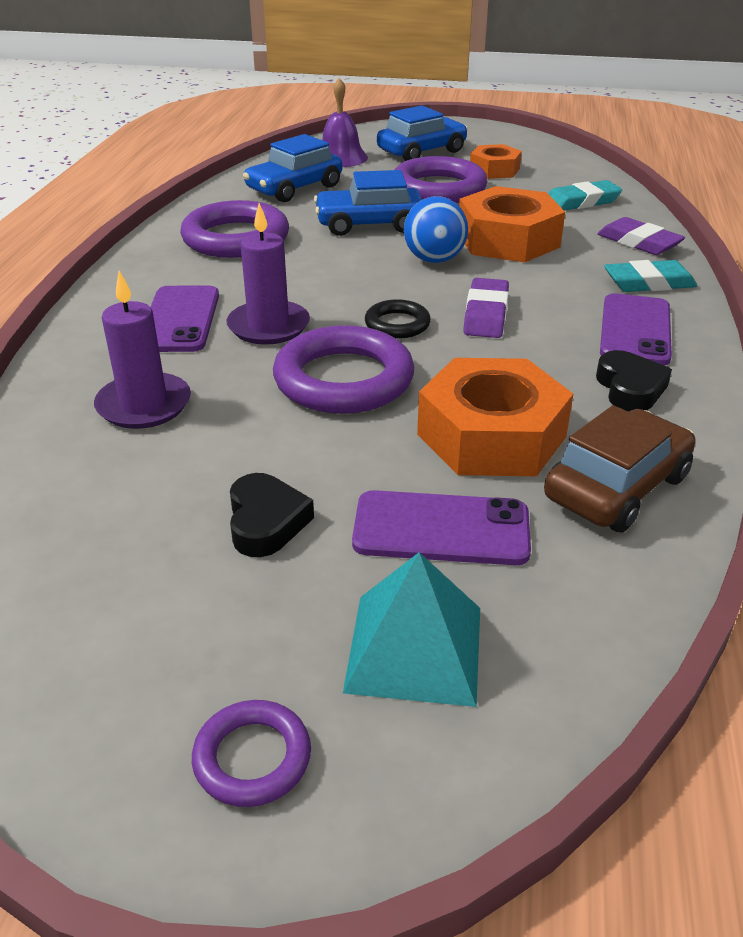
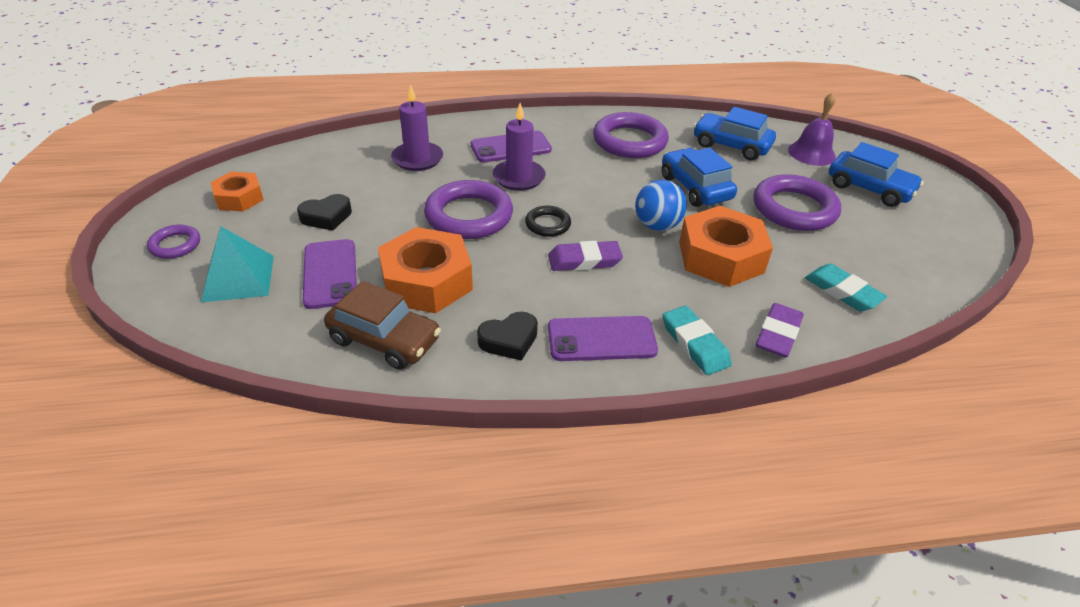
camera: 70 degrees right, 5 degrees up
orange nut [470,144,522,179] -> orange nut moved to [210,171,264,212]

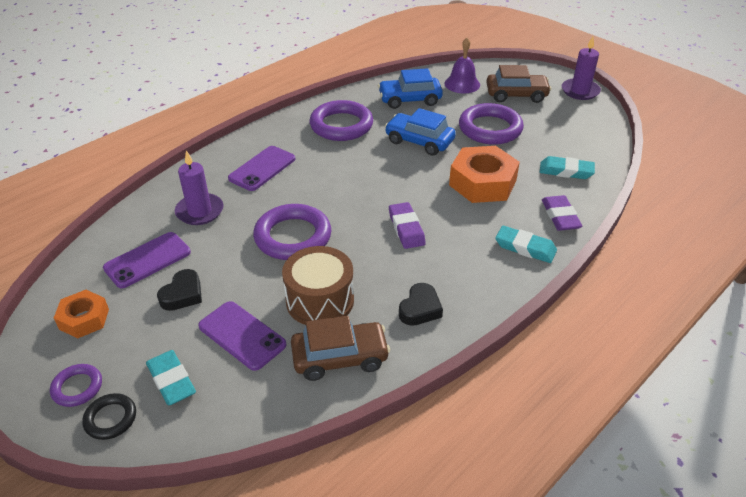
camera: 35 degrees left, 0 degrees up
turquoise pyramid [201,226,274,302] -> turquoise eraser [146,350,196,405]
orange nut [378,227,473,313] -> brown drum [282,246,354,325]
purple candle [493,103,546,191] -> purple candle moved to [562,37,601,100]
black ring [525,206,571,237] -> black ring moved to [82,393,136,440]
purple eraser [548,241,623,271] -> purple eraser turned 60 degrees counterclockwise [389,202,426,249]
purple phone [548,316,658,361] -> purple phone moved to [103,232,191,288]
blue ball [635,180,687,231] -> none
blue car [829,142,924,207] -> brown car [486,65,551,103]

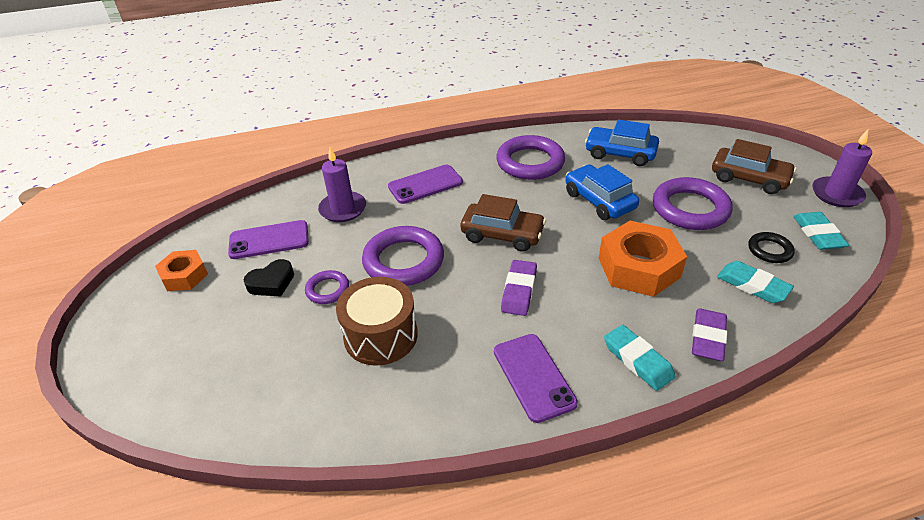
camera: 30 degrees right, 0 degrees up
purple ring [50,364,102,407] -> purple ring moved to [305,270,349,304]
black ring [82,393,136,440] -> black ring moved to [748,232,795,263]
turquoise eraser [146,350,196,405] -> turquoise eraser moved to [793,212,849,250]
purple phone [198,301,286,371] -> purple phone moved to [494,334,578,423]
brown car [291,316,390,381] -> brown car moved to [461,194,546,252]
black heart [399,283,443,326] -> none
purple bell [444,38,480,93] -> none

